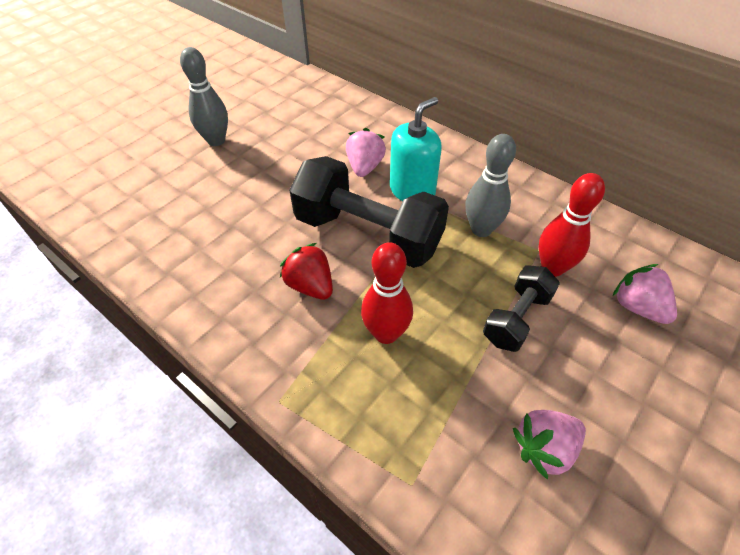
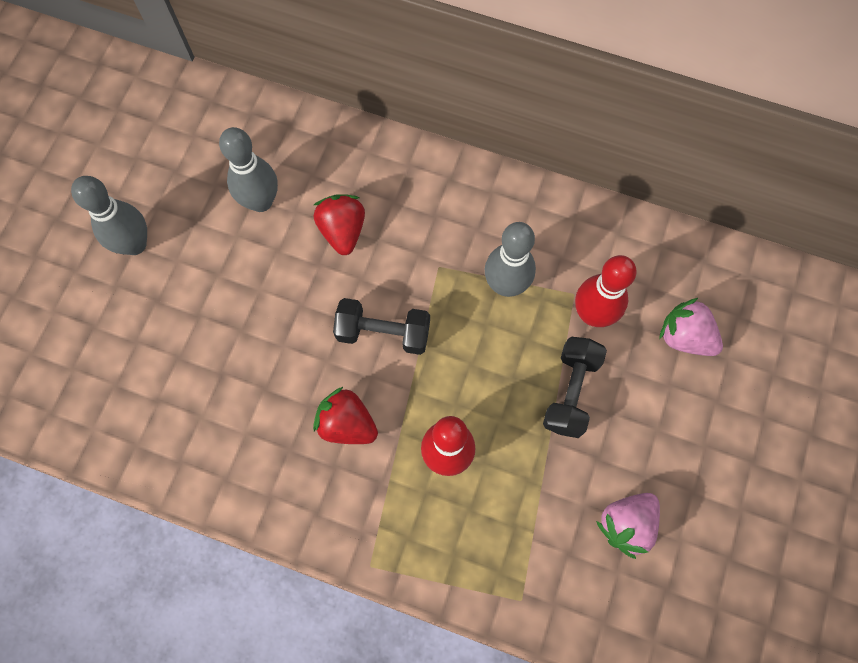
camera: 20 degrees left, 20 degrees up
black dumbbell [289,156,449,268] -> black dumbbell [333,298,430,355], size x0.54
pink strawberry [346,128,386,177] -> red strawberry [313,194,365,255]
turquoise soap dispenser [390,97,442,201] -> none
none -> grey bowling pin [219,127,278,212]

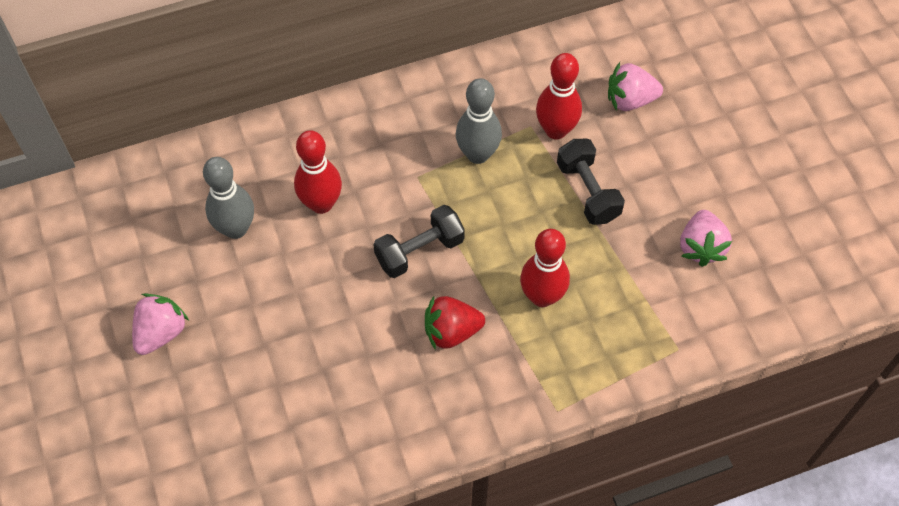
camera: 40 degrees left, 10 degrees down
grey bowling pin [71,176,147,255] -> pink strawberry [132,293,189,355]
red strawberry [313,194,365,255] -> red bowling pin [294,130,342,214]

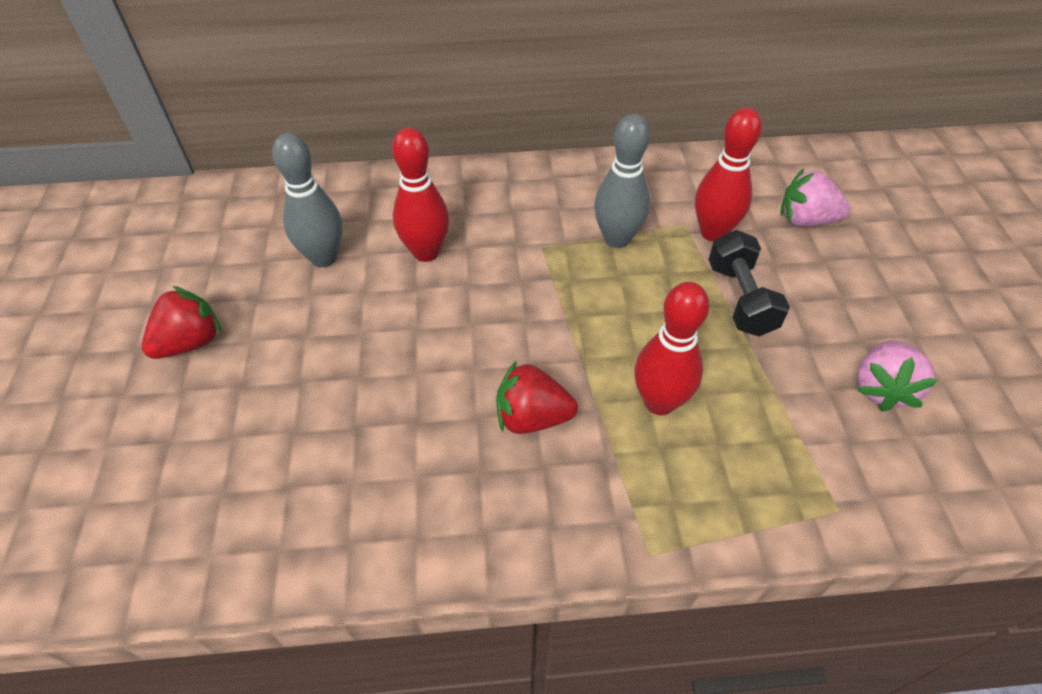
camera: 15 degrees right, 10 degrees down
pink strawberry [132,293,189,355] -> red strawberry [142,286,221,359]
black dumbbell [373,205,465,278] -> none

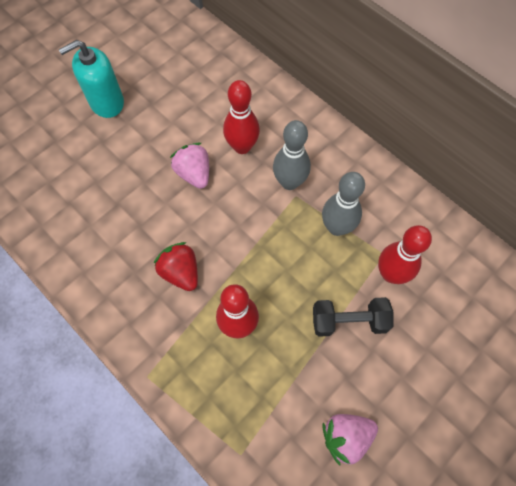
camera: 50 degrees right, 15 degrees up
red strawberry [142,286,221,359] -> turquoise soap dispenser [59,40,124,118]
grey bowling pin [272,133,343,267] -> grey bowling pin moved to [273,120,311,190]
black dumbbell [708,230,790,336] -> black dumbbell turned 45 degrees clockwise [313,297,393,337]
pink strawberry [781,168,850,226] -> pink strawberry moved to [170,143,209,189]

